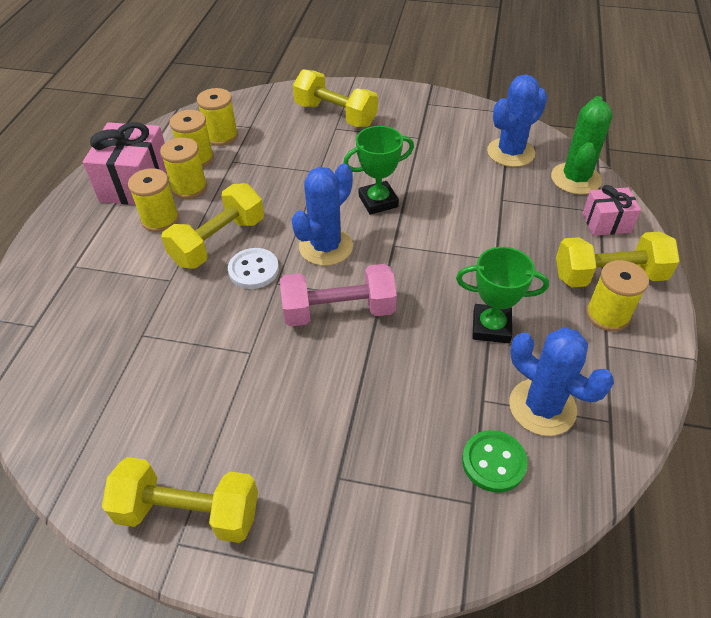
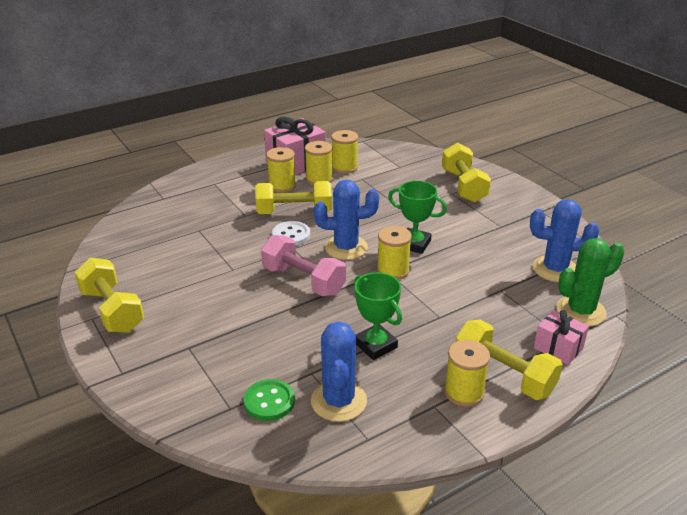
camera: 45 degrees right, 15 degrees down
yellow spool [197,88,238,146] -> yellow spool moved to [377,226,412,280]

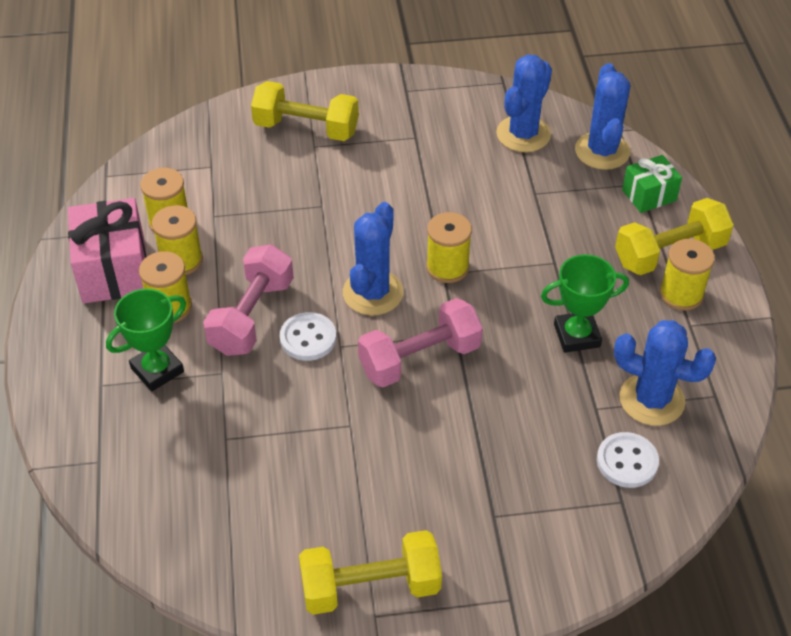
camera: 65 degrees left, 15 degrees up
green button [244,379,295,421] -> white button [597,432,659,488]
yellow dumbbell [255,181,332,214] -> pink dumbbell [203,244,294,356]
green trophy [388,181,447,254] -> green trophy moved to [106,289,186,391]
pink gift [534,310,589,365] -> green gift [622,155,682,213]
green cactus [556,238,624,326] -> blue cactus [575,63,630,170]

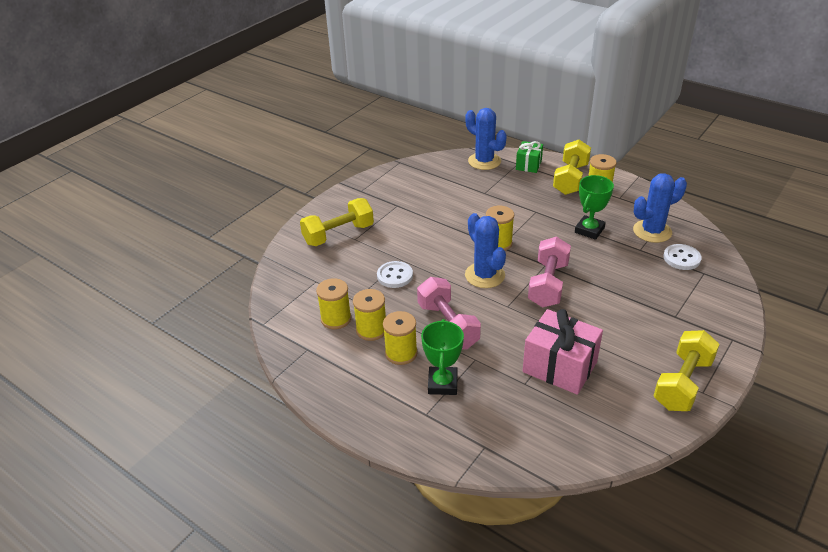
camera: 45 degrees left, 10 degrees down
pink gift [68,198,146,304] -> pink gift moved to [523,309,603,395]
white button [280,312,336,361] -> white button moved to [377,261,413,288]
blue cactus [496,54,552,152] -> none

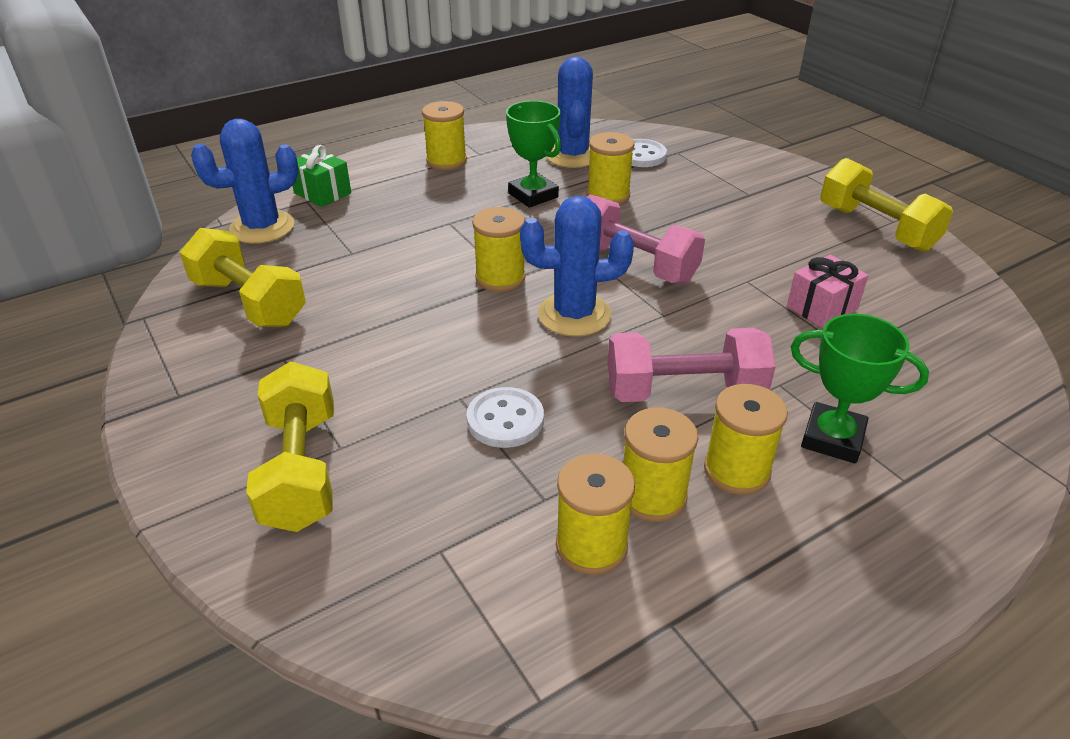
camera: 70 degrees left, 0 degrees up
pink gift [523,309,603,395] -> pink gift [787,255,868,328], size x0.58
yellow dumbbell [553,139,591,195] -> yellow dumbbell moved to [180,228,306,327]
none -> yellow spool [587,132,634,205]

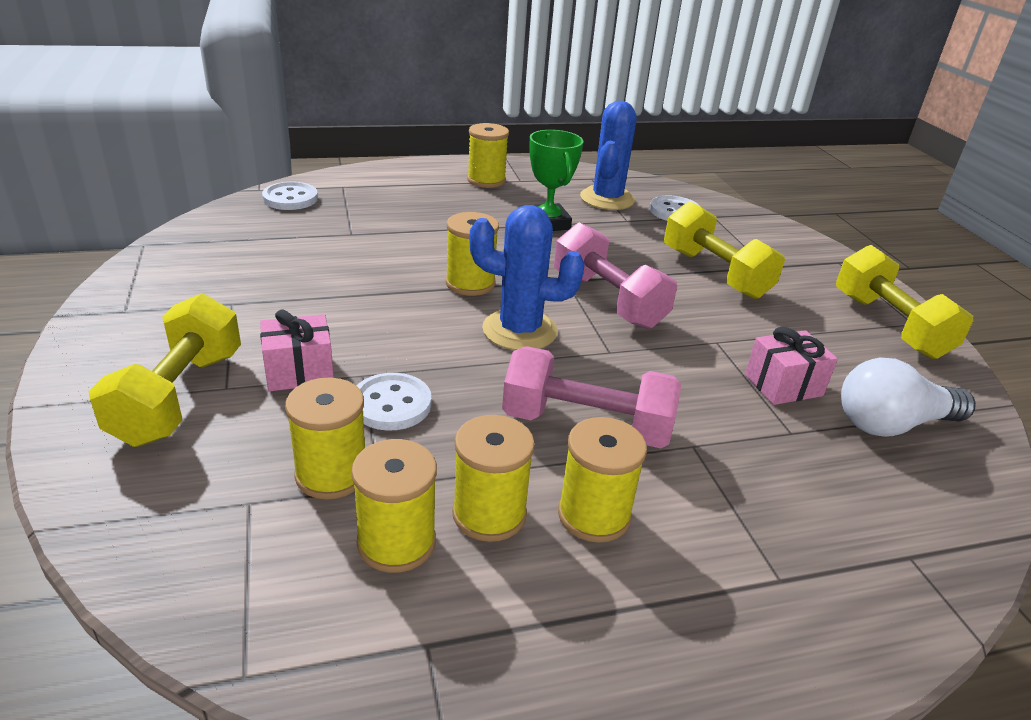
camera: 15 degrees right, 5 degrees down
yellow dumbbell [180,228,306,327] -> yellow dumbbell moved to [664,201,785,299]
blue cactus [191,119,298,244] -> white button [262,182,318,210]
green gift [292,145,351,207] -> none
yellow spool [587,132,634,205] -> yellow spool moved to [285,378,365,500]
green trophy [791,314,929,463] -> none
none -> pink gift [260,309,334,391]
none -> white light bulb [841,358,976,437]

